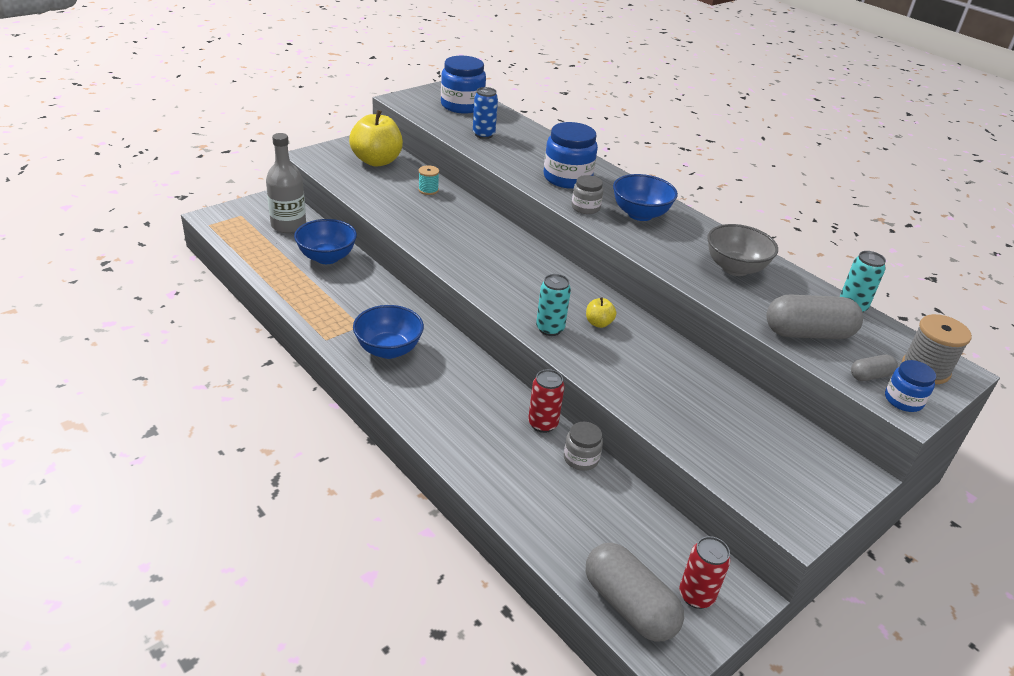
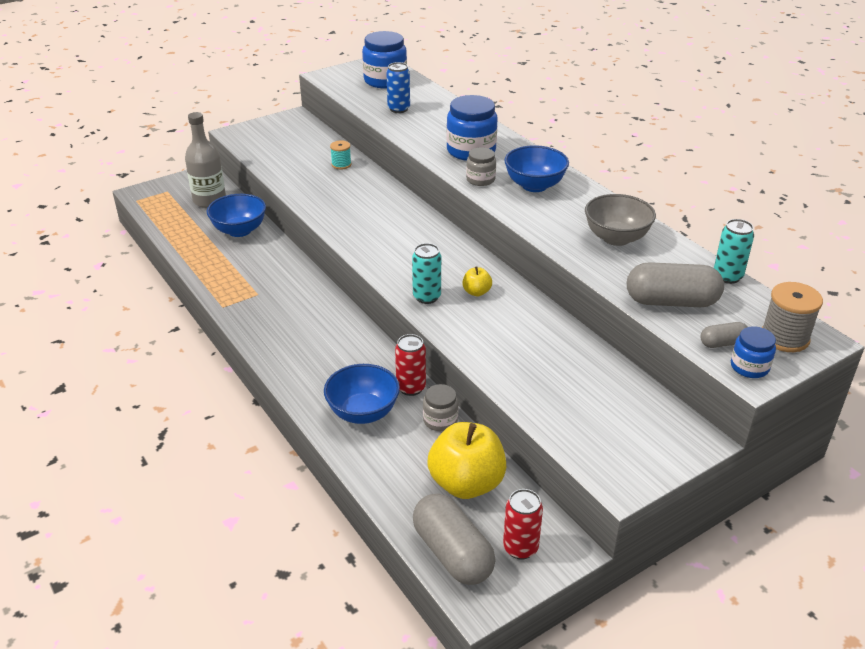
camera: 10 degrees right, 0 degrees up
yellow apple [349,110,403,167] -> yellow apple moved to [427,422,506,499]
blue bowl [353,305,424,359] -> blue bowl moved to [324,364,400,424]

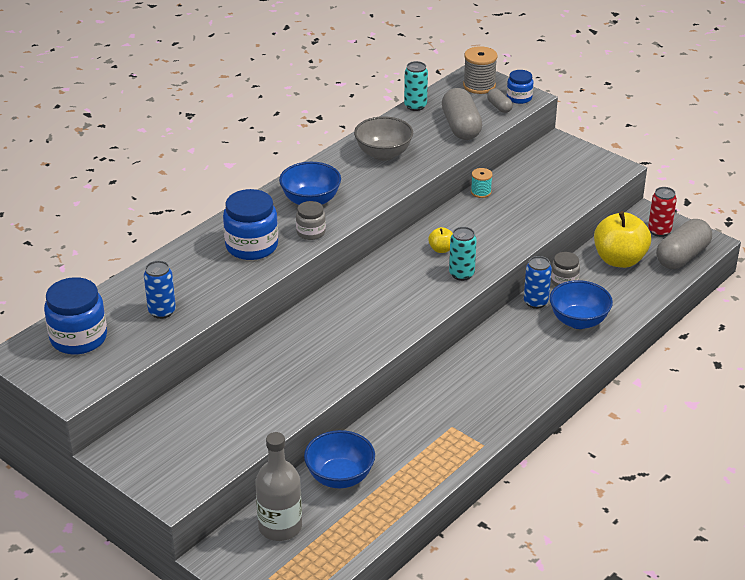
camera: 105 degrees left, 0 degrees up
turquoise spool [330,140,351,169] -> turquoise spool moved to [471,168,493,198]
red can [395,334,426,396] -> blue can [524,256,552,309]

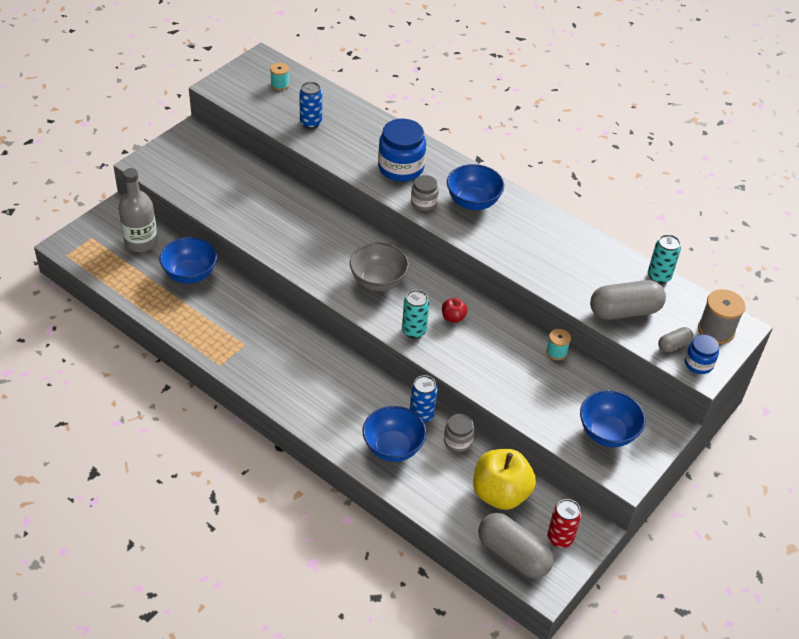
camera: 85 degrees right, 10 degrees up
blue jar [44,277,107,354] -> turquoise spool [270,63,289,90]
grey bowl [354,116,413,161] -> grey bowl moved to [350,243,409,291]
yellow apple [428,227,453,253] -> red apple [442,298,468,323]
none -> blue bowl [580,390,645,447]

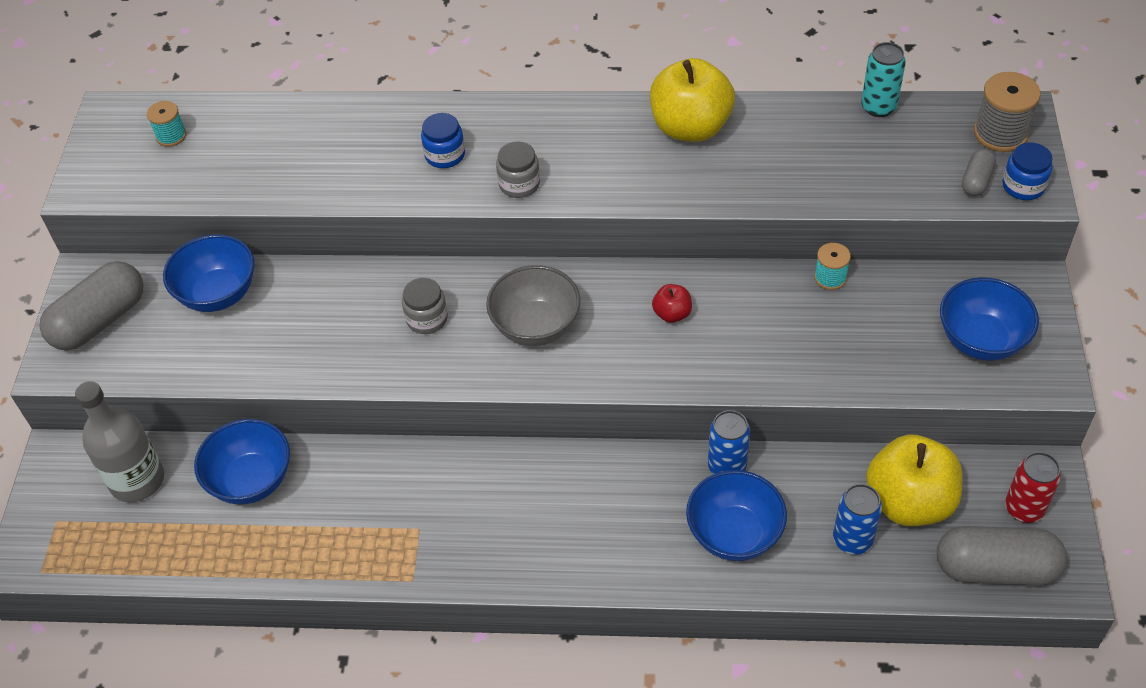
camera: 30 degrees left, 5 degrees up
blue can [299,82,322,129] -> blue can moved to [833,484,882,555]
blue jar [378,119,426,182] -> blue jar [421,113,465,168], size x0.56
turquoise can [402,290,429,339] -> none
grey jar [444,414,474,452] -> grey jar moved to [402,278,448,334]
blue bowl [447,164,504,210] -> blue bowl moved to [163,235,254,312]
grey capsule [590,280,666,320] -> grey capsule moved to [39,261,144,350]
none -> yellow apple [650,58,735,142]

